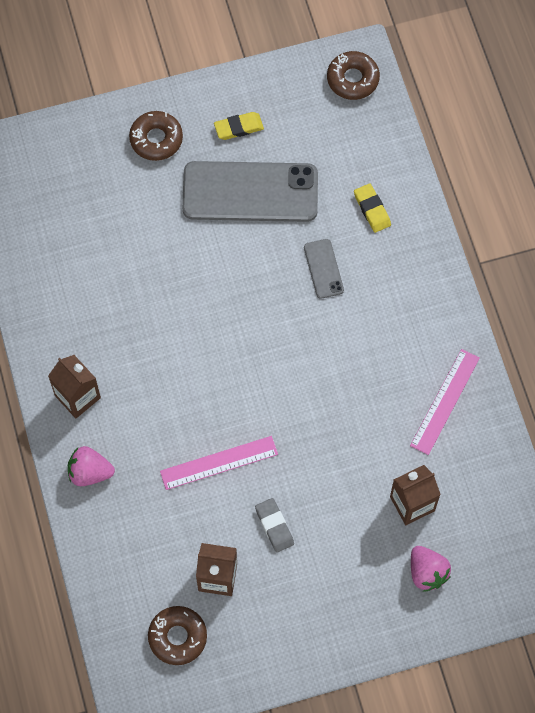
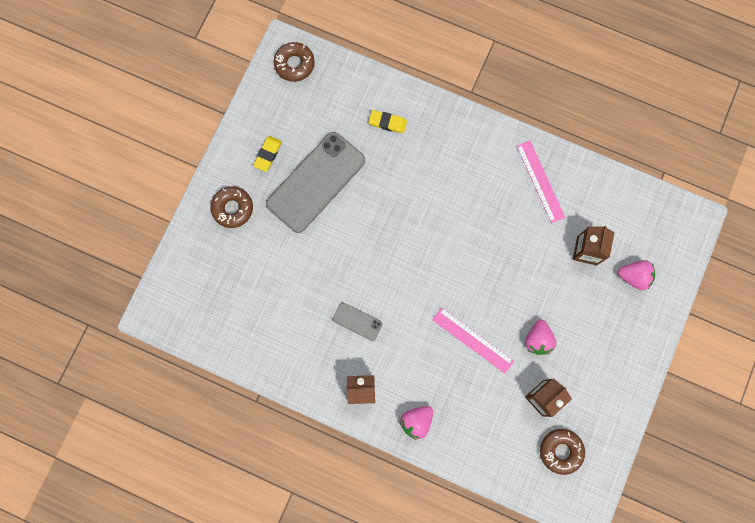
camera: 50 degrees left, 10 degrees up
pink ruler [160,436,278,490] -> pink ruler turned 75 degrees counterclockwise [432,307,514,373]
grey eraser [255,498,294,552] -> pink strawberry [525,320,556,355]
grey phone [304,239,344,299] -> grey phone moved to [333,302,383,341]

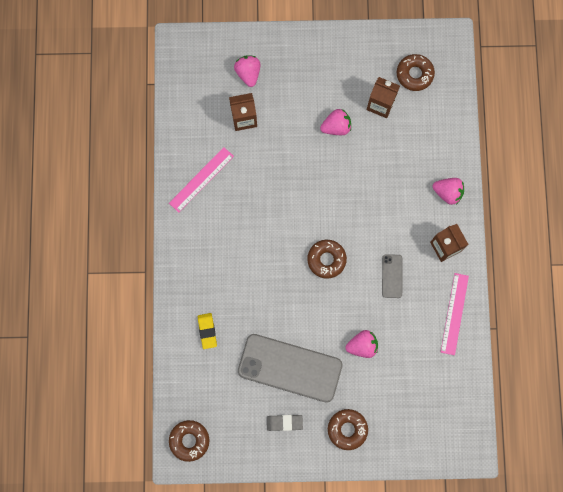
camera: 115 degrees left, 0 degrees up
yellow eraser [253,136,282,172] -> grey eraser [267,415,303,431]
pink ruler [432,307,514,373] -> pink ruler moved to [441,273,469,355]
none -> brown donut [307,240,347,279]
none -> pink strawberry [345,330,378,358]

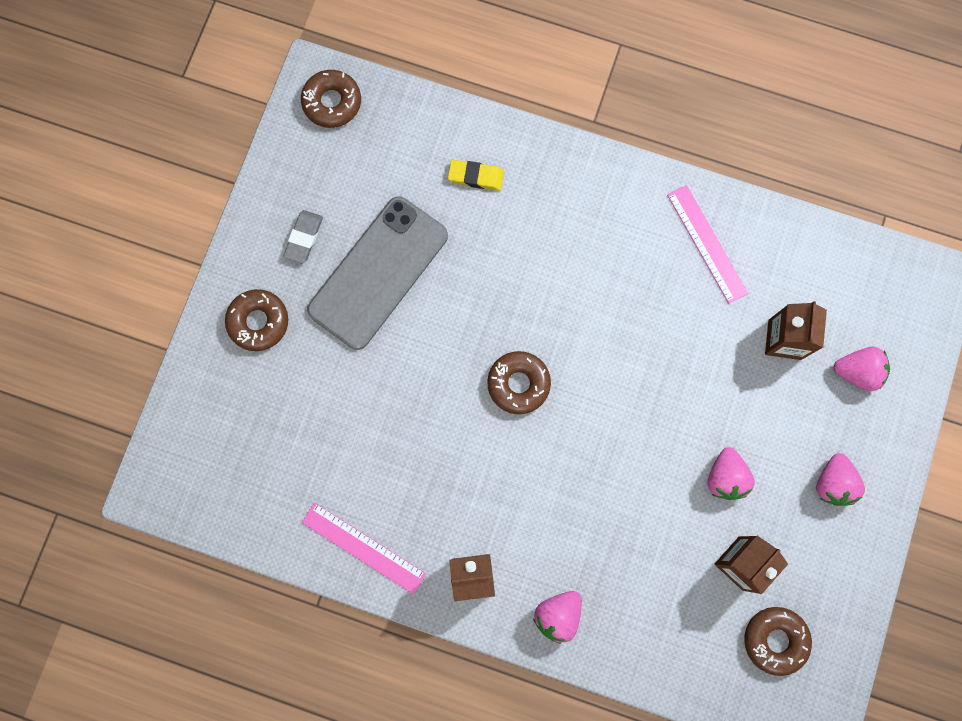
camera: 110 degrees right, 0 degrees up
pink strawberry [345,330,378,358] -> pink strawberry moved to [816,453,865,506]
grey phone [382,254,402,298] -> none

